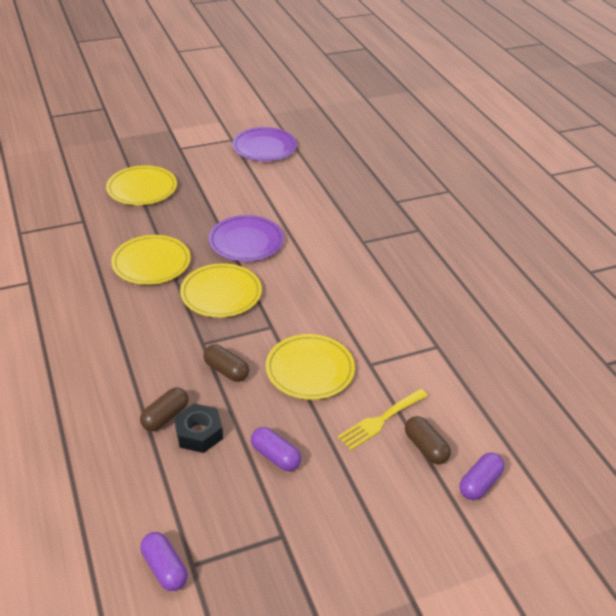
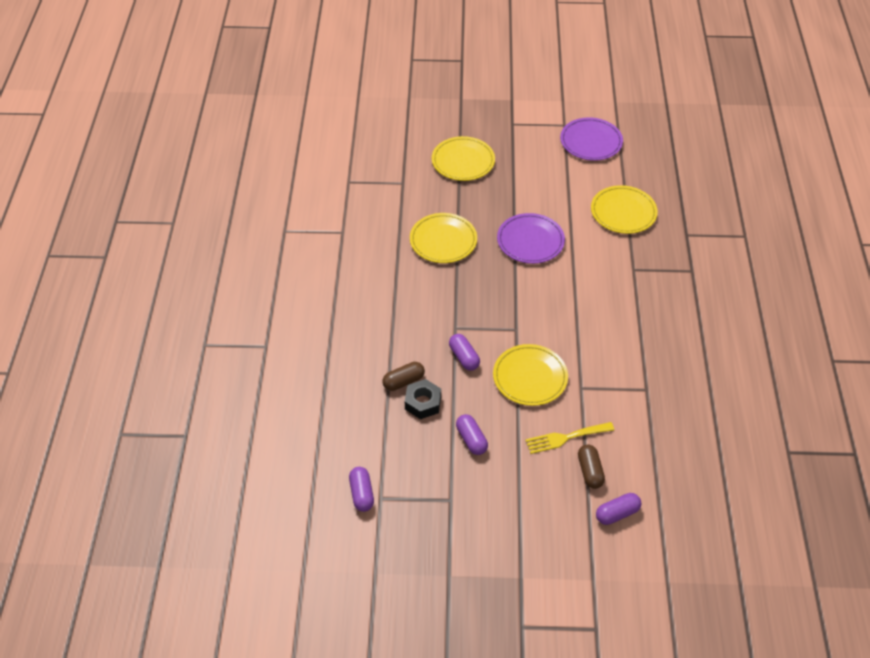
camera: 25 degrees right, 10 degrees up
yellow plate [180,263,262,317] -> yellow plate moved to [591,185,658,234]
brown capsule [203,344,249,382] -> purple capsule [449,334,480,371]

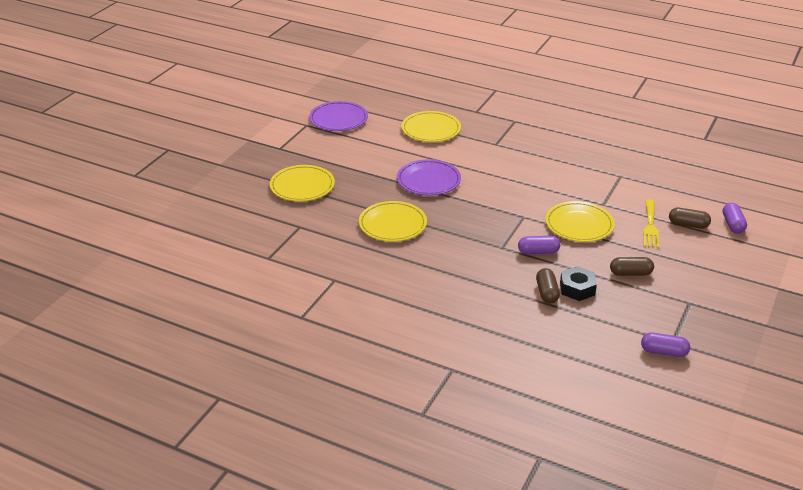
camera: 65 degrees left, 15 degrees down
purple capsule [456,414,488,455] -> brown capsule [610,257,654,276]

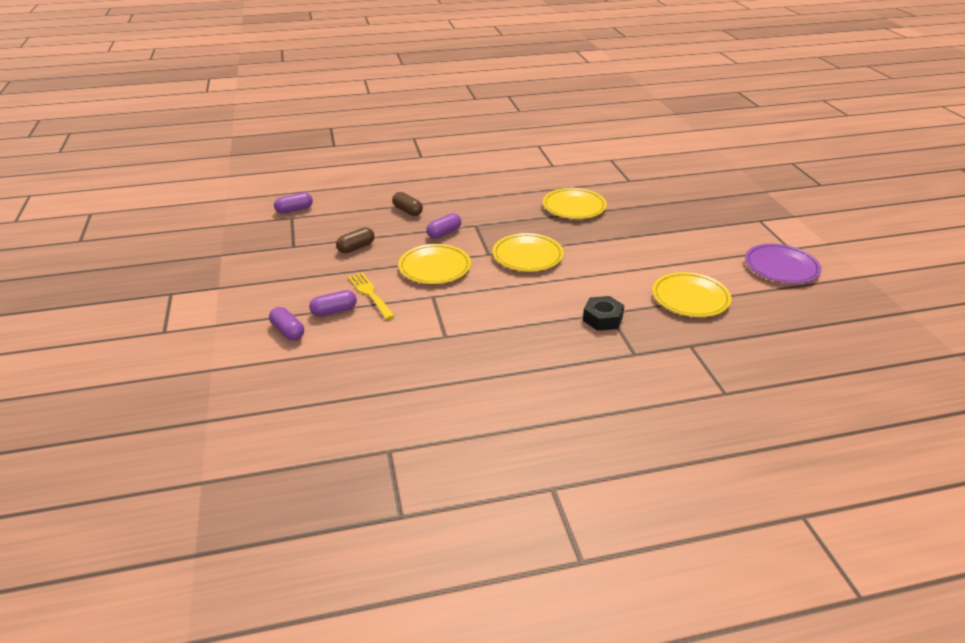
camera: 140 degrees right, 0 degrees up
yellow plate [270,165,335,201] -> yellow plate moved to [493,233,564,271]
purple plate [397,159,461,195] -> none
black nut [560,266,597,301] -> black nut moved to [583,296,625,331]
brown capsule [669,208,711,229] -> purple capsule [309,290,357,317]

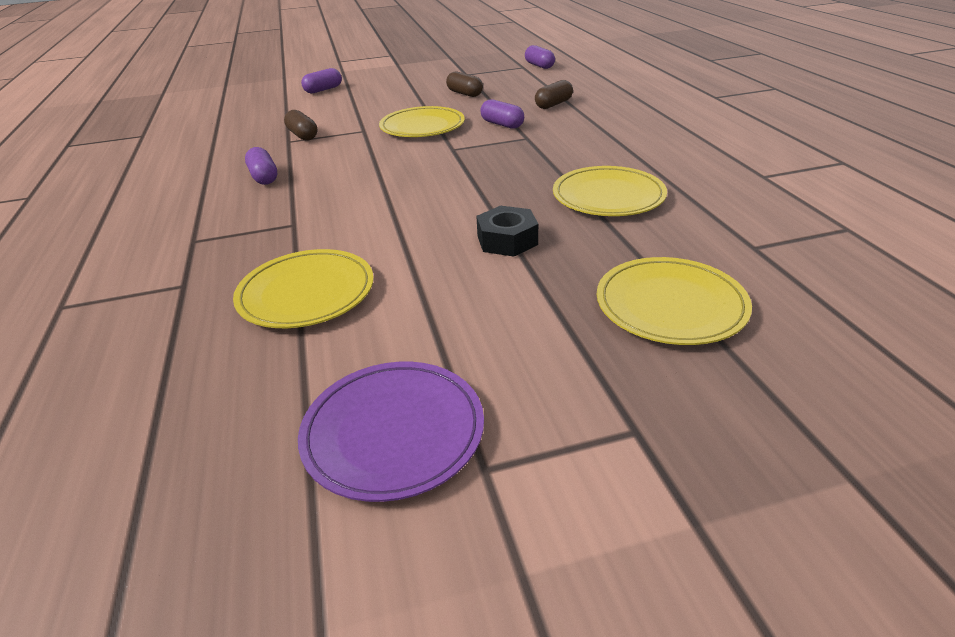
camera: 90 degrees right, 0 degrees up
purple capsule [309,290,357,317] -> purple capsule moved to [245,147,277,185]
yellow fork [348,272,395,320] -> none
yellow plate [493,233,564,271] -> yellow plate moved to [597,257,752,345]
black nut [583,296,625,331] -> black nut moved to [476,206,538,257]
none -> brown capsule [284,110,317,141]

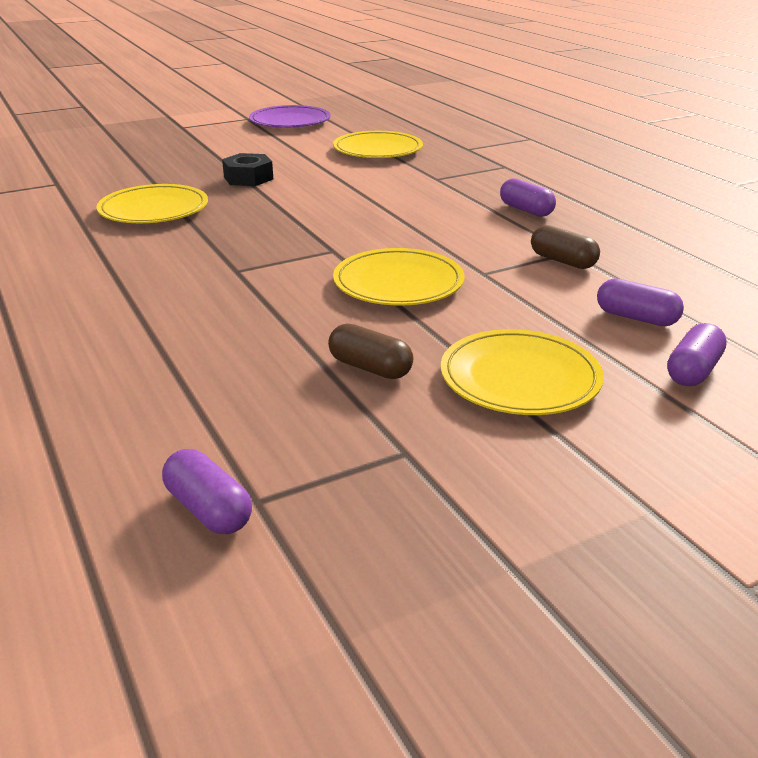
camera: 165 degrees right, 5 degrees down
purple capsule [480,99,524,129] -> purple capsule moved to [597,278,684,326]
brown capsule [535,80,573,109] -> none
yellow plate [597,257,752,345] -> yellow plate moved to [441,329,604,415]

